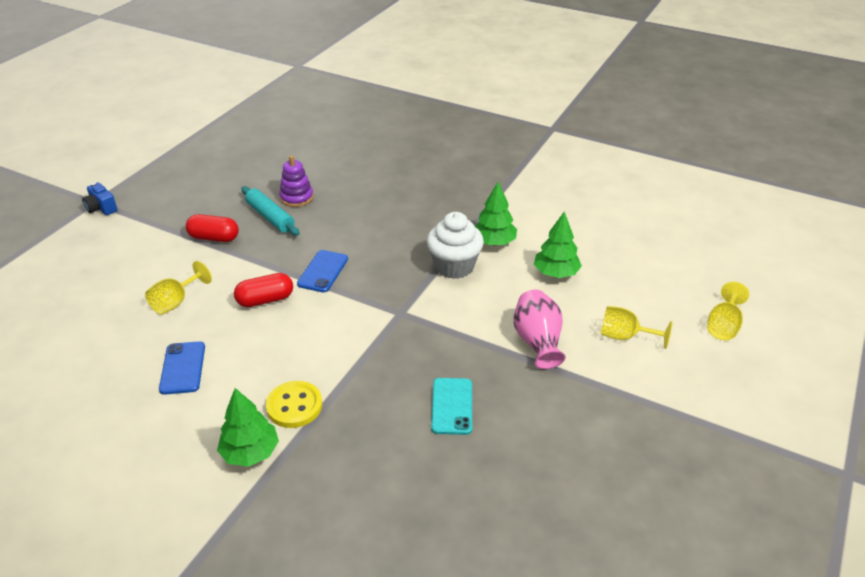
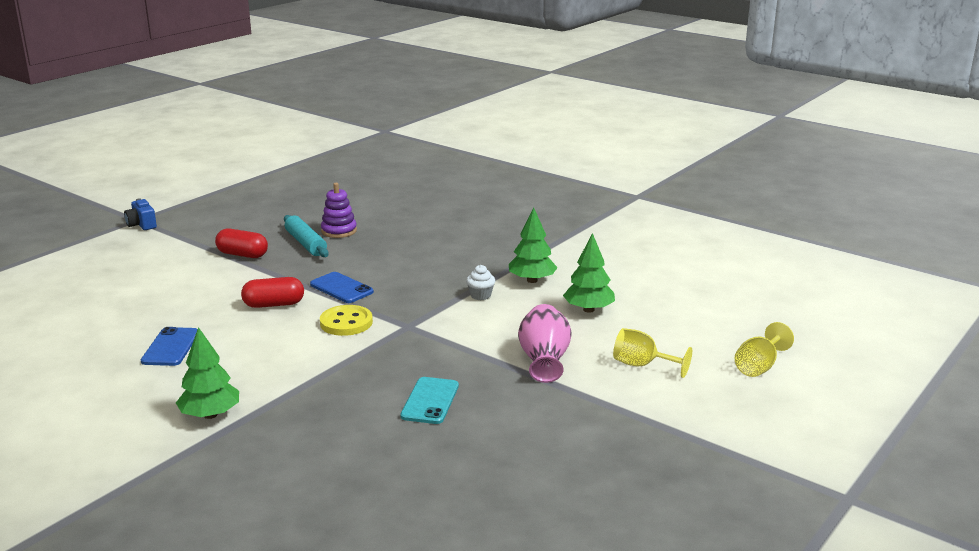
camera: 10 degrees right, 15 degrees down
yellow goblet [145,261,212,315] -> none
yellow button [266,381,322,428] -> yellow button moved to [320,305,373,336]
blue phone [297,250,348,292] -> blue phone turned 75 degrees counterclockwise [310,272,374,303]
white cupcake [427,212,484,279] -> white cupcake [466,265,495,300], size x0.48

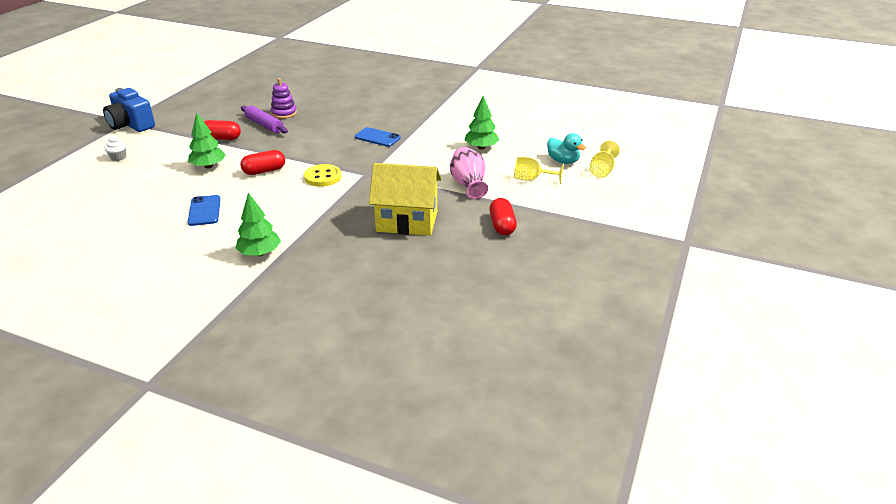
camera: 15 degrees left, 10 degrees up
blue camera [124,198,157,230] -> blue camera [103,88,155,132], size x1.85
turquoise rolling pin [284,215,329,257] -> purple rolling pin [241,105,288,133]
blue phone [310,272,374,303] -> blue phone moved to [355,127,401,147]
turquoise phone [400,377,459,424] -> yellow house [369,163,441,236]
white cupcake [466,265,495,300] -> white cupcake moved to [104,136,127,161]
green tree [509,207,558,283] -> green tree moved to [188,112,226,169]
none -> red capsule [489,198,517,236]
none -> turquoise duck [547,133,586,164]

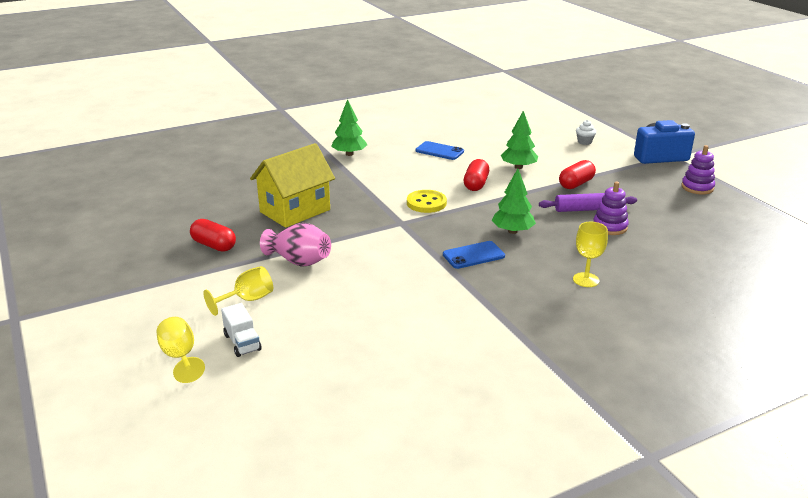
camera: 130 degrees right, 5 degrees down
green tree [465,96,500,150] -> green tree moved to [492,169,536,234]
turquoise duck [547,133,586,164] -> white truck [221,303,261,357]
none -> yellow goblet [573,222,608,287]
none -> purple stacking toy [681,145,715,195]

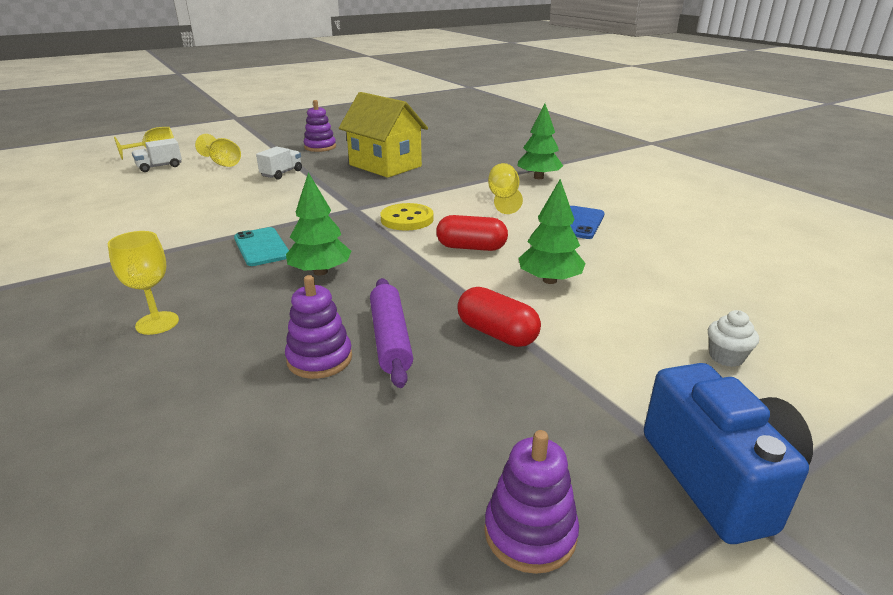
camera: 85 degrees right, 0 degrees up
red capsule [190,219,236,252] -> purple stacking toy [304,100,336,152]
pink vase [260,223,331,267] -> white truck [256,147,302,180]
blue phone [443,241,505,269] -> turquoise phone [234,227,289,266]
none -> yellow goblet [488,163,523,214]

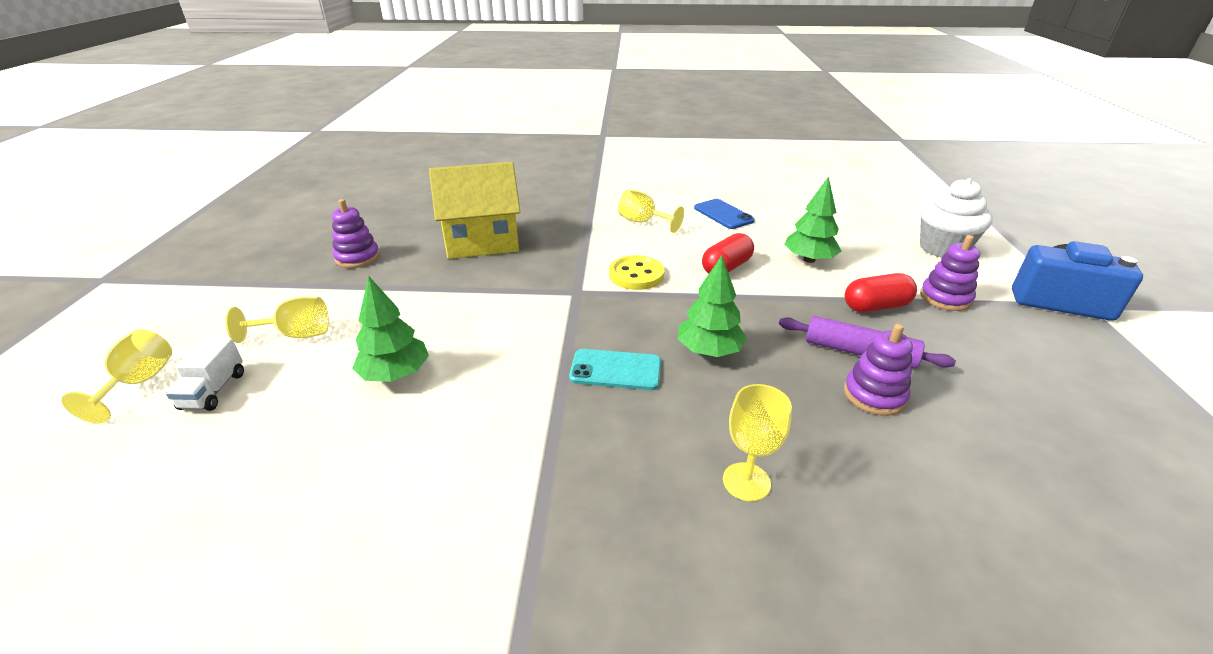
camera: 55 degrees left, 5 degrees up
white truck [256,147,302,180] -> none
purple stacking toy [484,430,579,574] -> purple stacking toy moved to [920,235,980,311]
green tree [517,103,563,179] -> green tree moved to [352,275,429,382]
white cupcake [708,310,759,367] -> white cupcake [920,178,993,258], size x2.08

